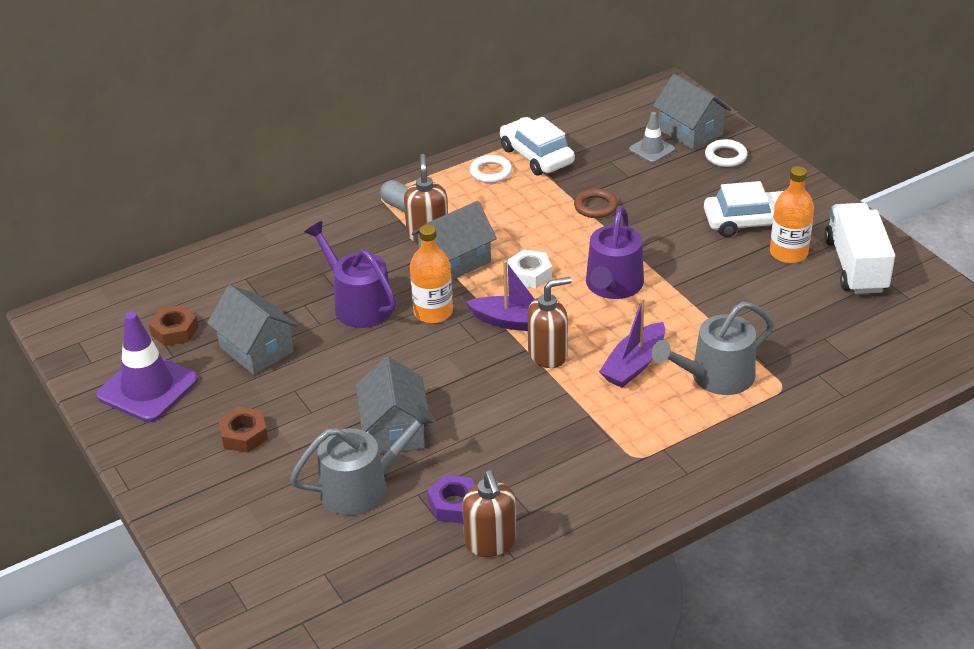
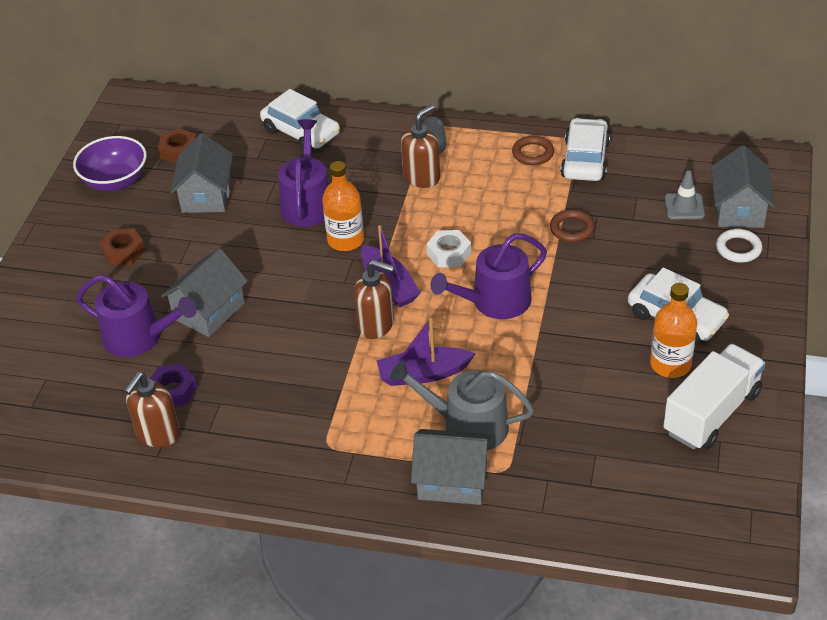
camera: 45 degrees right, 5 degrees up
purple traffic cone [96,312,198,422] -> purple bowl [73,136,147,191]
grey watering can [290,405,436,516] -> purple watering can [76,274,197,357]
grey house [412,201,497,280] -> grey house moved to [411,429,491,505]
white ring [470,155,512,183] -> brown ring [512,136,554,165]
none -> white car [260,89,340,150]

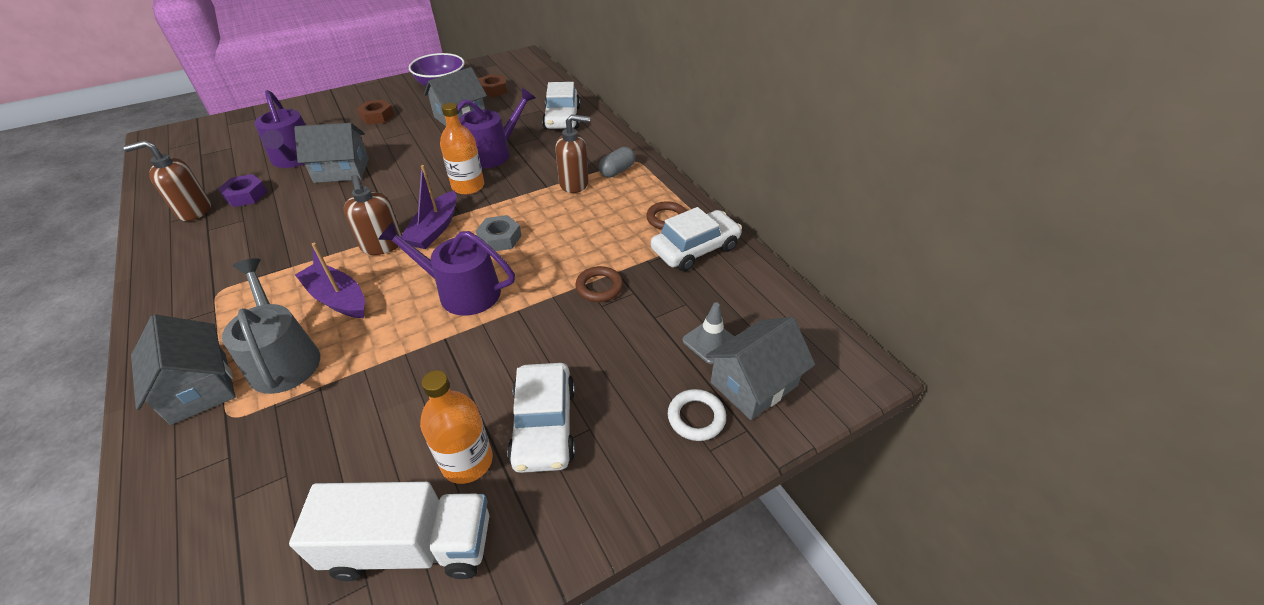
camera: 45 degrees right, 0 degrees up
white nut [426,230,471,268] -> grey nut [476,215,522,251]

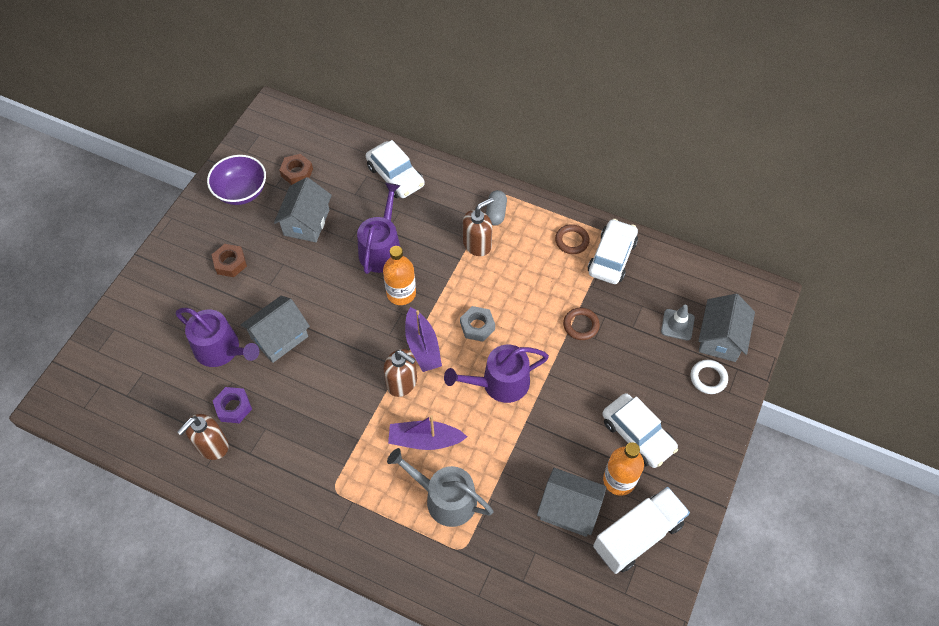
camera: 35 degrees left, 15 degrees up
grey house [131,315,236,425] -> grey house moved to [537,468,607,537]

